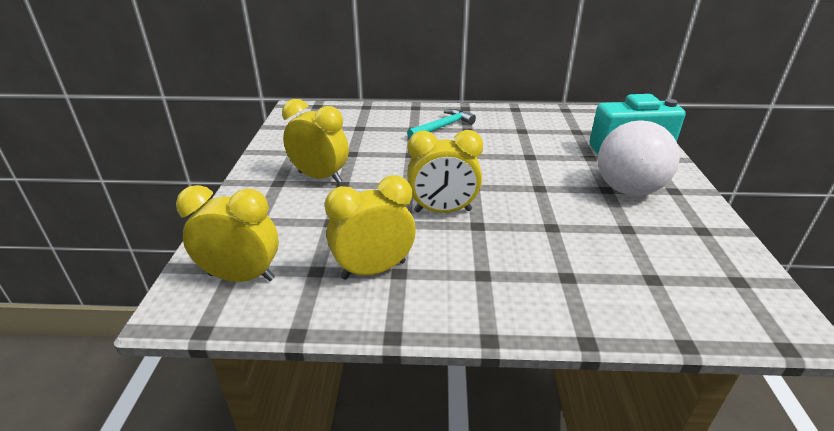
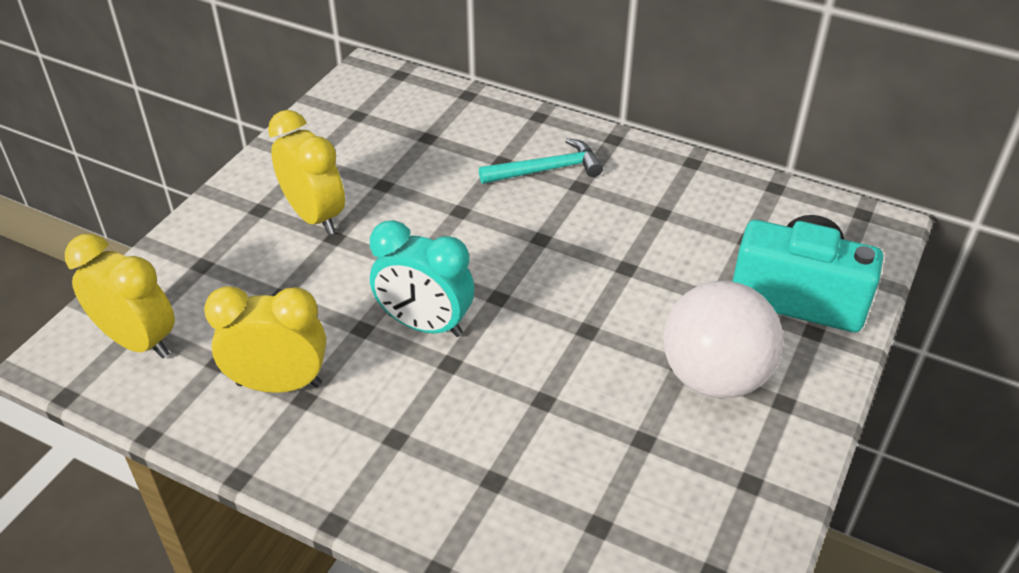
camera: 25 degrees right, 10 degrees up
yellow clock [407,130,483,213] -> turquoise clock [370,220,474,337]

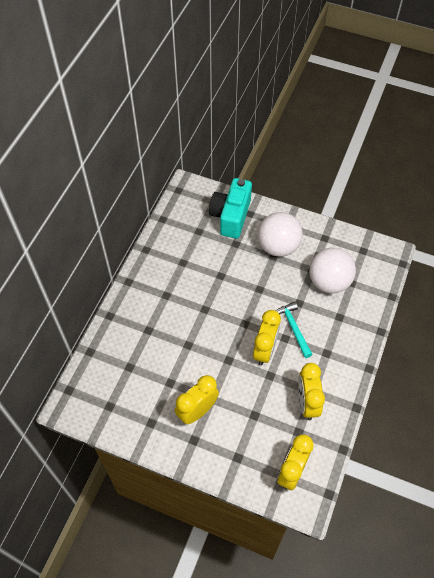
camera: 95 degrees left, 15 degrees up
turquoise clock [370,220,474,337] -> yellow clock [253,310,281,366]
turquoise hammer [479,138,603,184] -> turquoise hammer moved to [276,302,313,358]
none -> white ball [309,248,356,293]

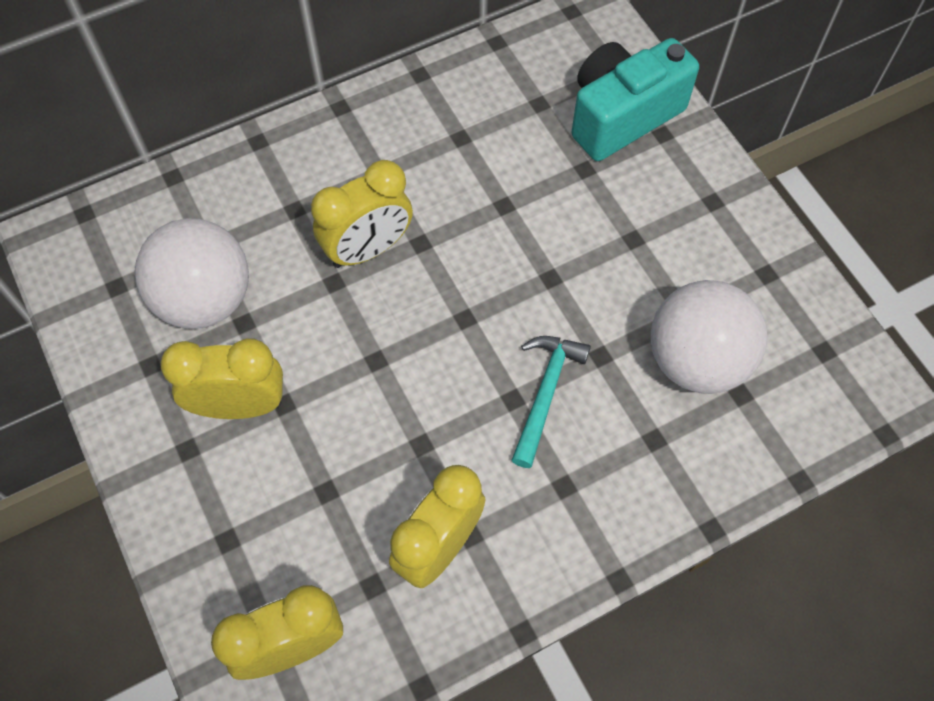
camera: 40 degrees right, 5 degrees up
yellow clock [253,310,281,366] -> yellow clock moved to [311,160,413,268]
white ball [258,212,303,257] -> white ball moved to [135,218,249,329]

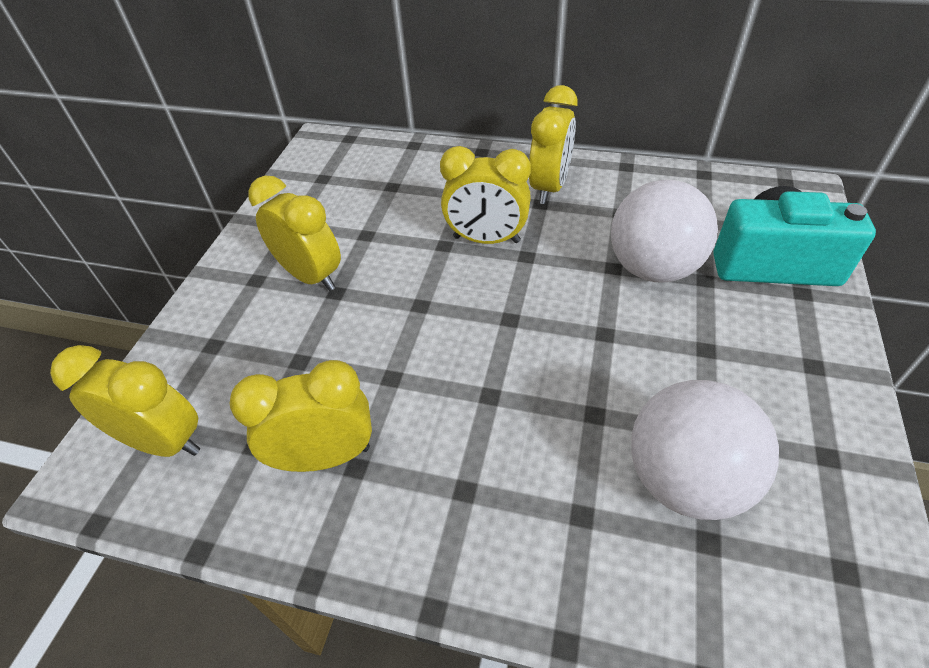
camera: 45 degrees right, 15 degrees down
white ball [135,218,249,329] -> white ball moved to [611,180,718,283]
turquoise hammer [512,336,591,468] -> none
none -> yellow clock [529,85,577,204]

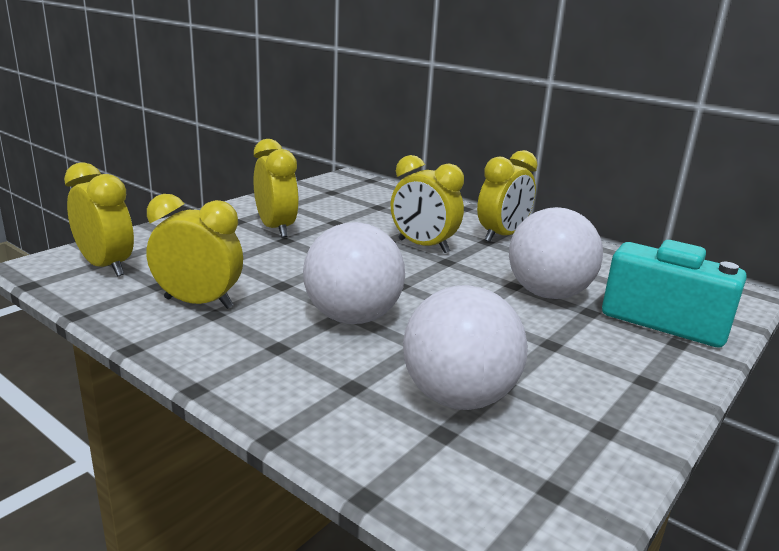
camera: 20 degrees right, 25 degrees down
none -> white ball [303,222,405,324]

